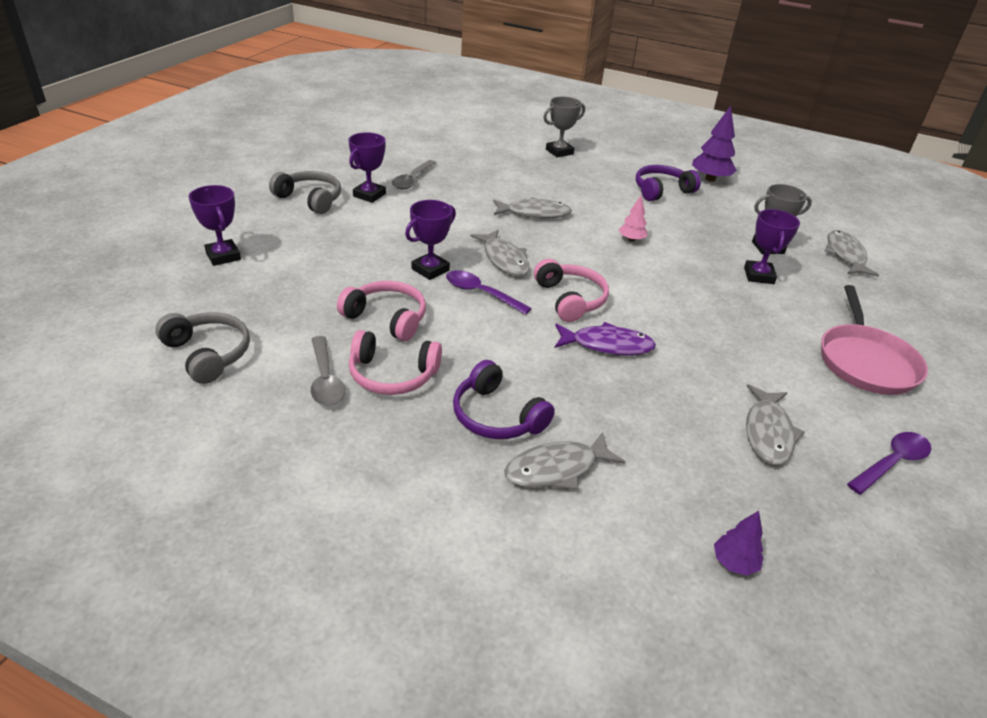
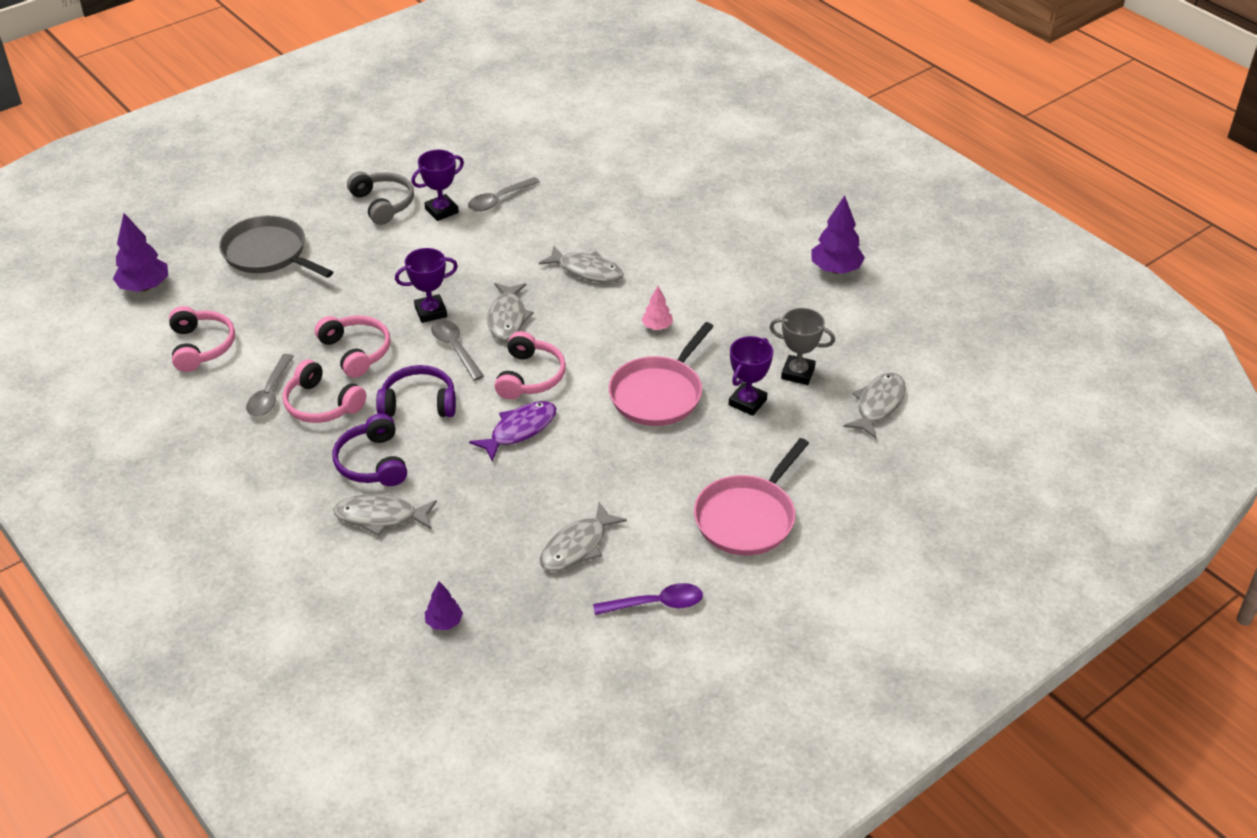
camera: 30 degrees right, 5 degrees up
grey headphones [155,312,250,384] -> pink headphones [169,306,235,372]
purple trophy [189,185,241,266] -> grey pan [219,215,333,278]
purple spoon [446,270,532,315] -> grey spoon [431,320,484,381]
grey trophy [543,97,585,157] -> none
purple fish [555,322,656,355] -> purple fish turned 75 degrees counterclockwise [469,401,556,461]
purple headphones [636,165,701,201] -> purple headphones moved to [376,365,456,417]
none -> purple tree [113,213,168,292]
none -> pink pan [609,322,714,426]

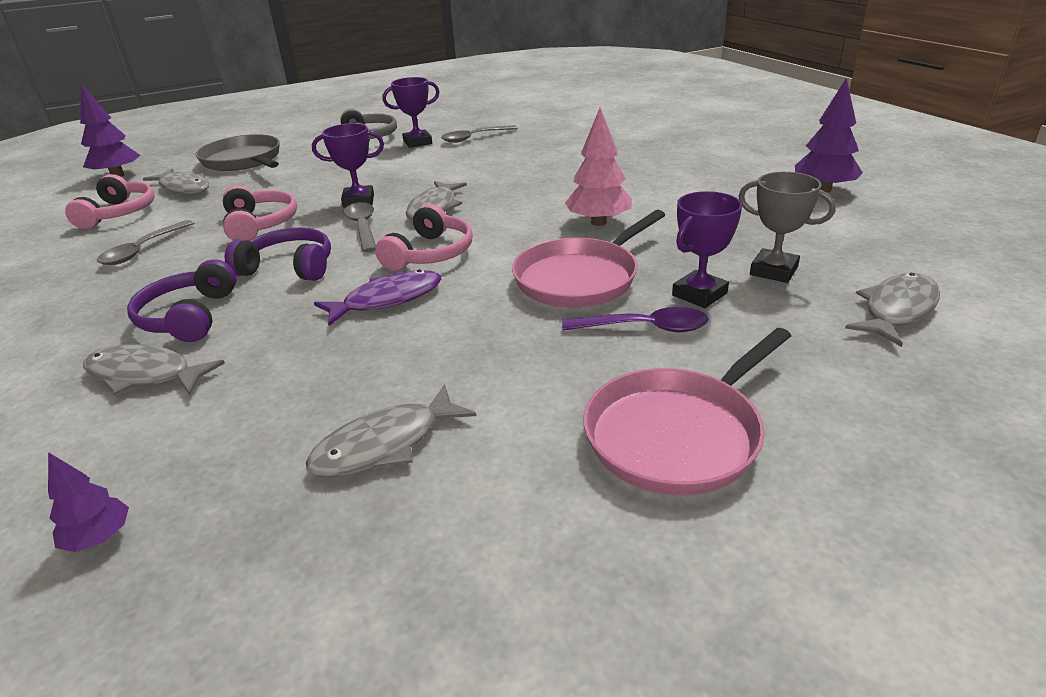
camera: 15 degrees right, 10 degrees down
pink headphones [282,360,366,423] -> none
grey fish [539,246,624,282] -> grey fish moved to [143,169,209,195]
purple spoon [593,583,703,615] -> purple spoon moved to [562,307,709,332]
pink tree [641,286,673,330] -> pink tree [565,108,632,226], size x1.76

